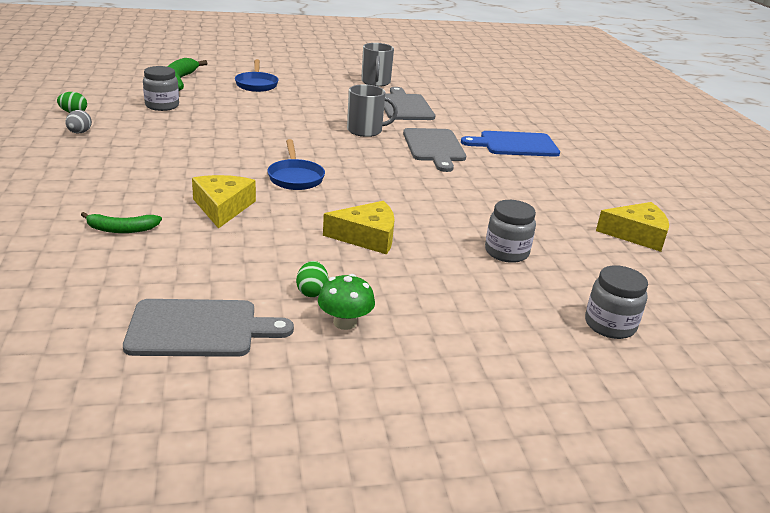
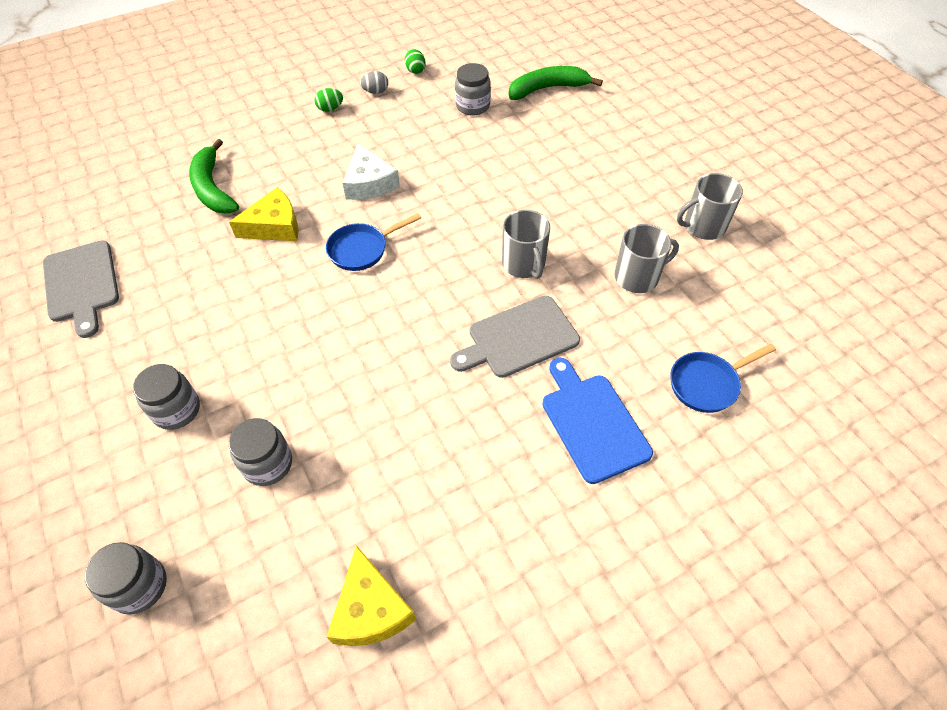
camera: 75 degrees right, 25 degrees up
green banana [81,212,162,233] -> green banana [189,139,239,214], size x1.67
blue pan [235,59,279,92] -> blue pan moved to [670,344,776,413]
green egg [296,261,328,297] -> green egg moved to [314,88,343,112]
green mushroom [318,274,375,330] -> none
yellow cheese [323,201,395,254] -> none
grey cutting board [384,87,435,120] -> grey mug [614,224,679,293]
none -> grey jar [133,364,200,430]
none -> white cheese [342,144,400,200]

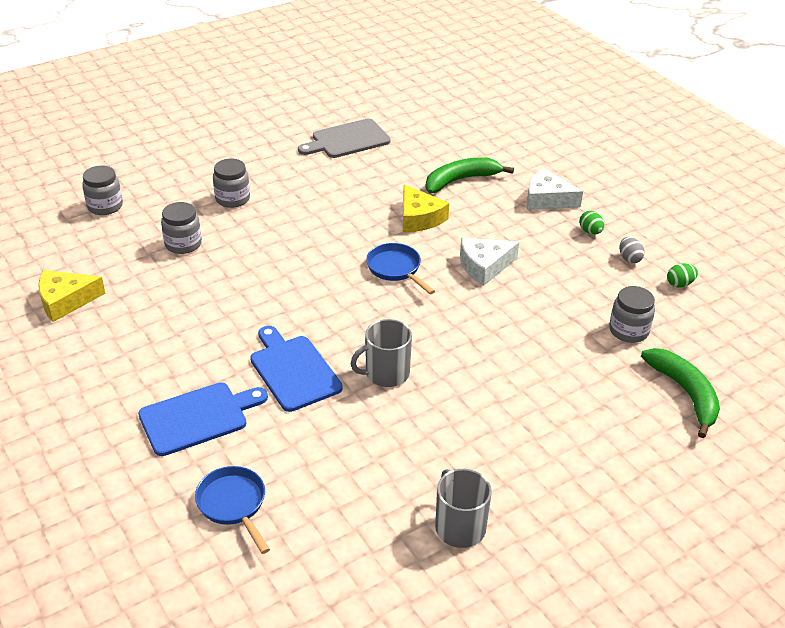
camera: 85 degrees right, 15 degrees down
grey cutting board [450,296,580,378] -> blue cutting board [250,326,343,412]
grey mug [614,224,679,293] -> none
none -> white cheese [527,168,583,210]

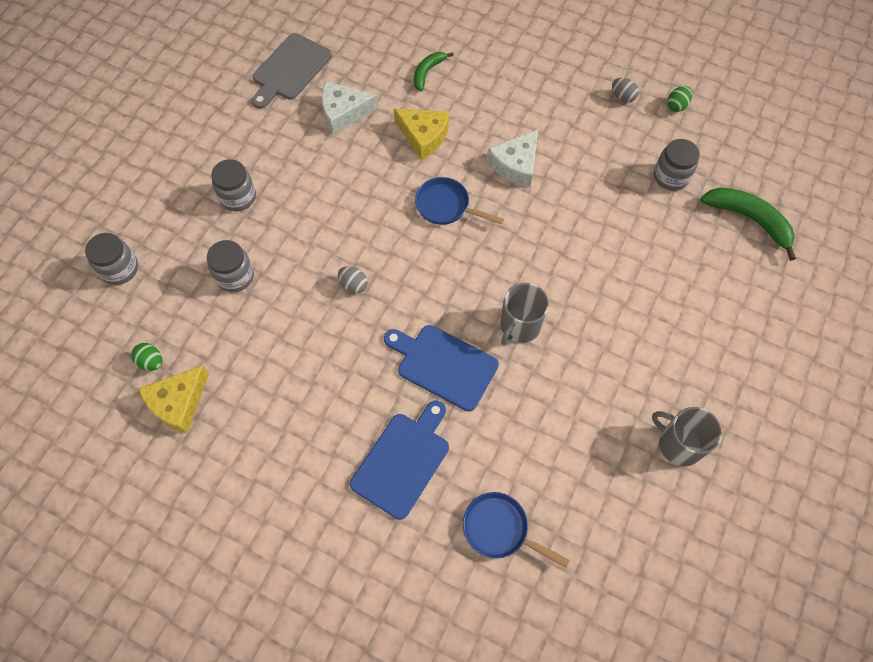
camera: 30 degrees left, 25 degrees up
green banana [425,157,514,193] -> green banana [414,52,454,91], size x0.60
white cheese [527,168,583,210] -> white cheese moved to [322,81,378,134]
green egg [579,211,604,235] -> green egg moved to [131,343,162,371]
none -> grey egg [338,266,368,294]

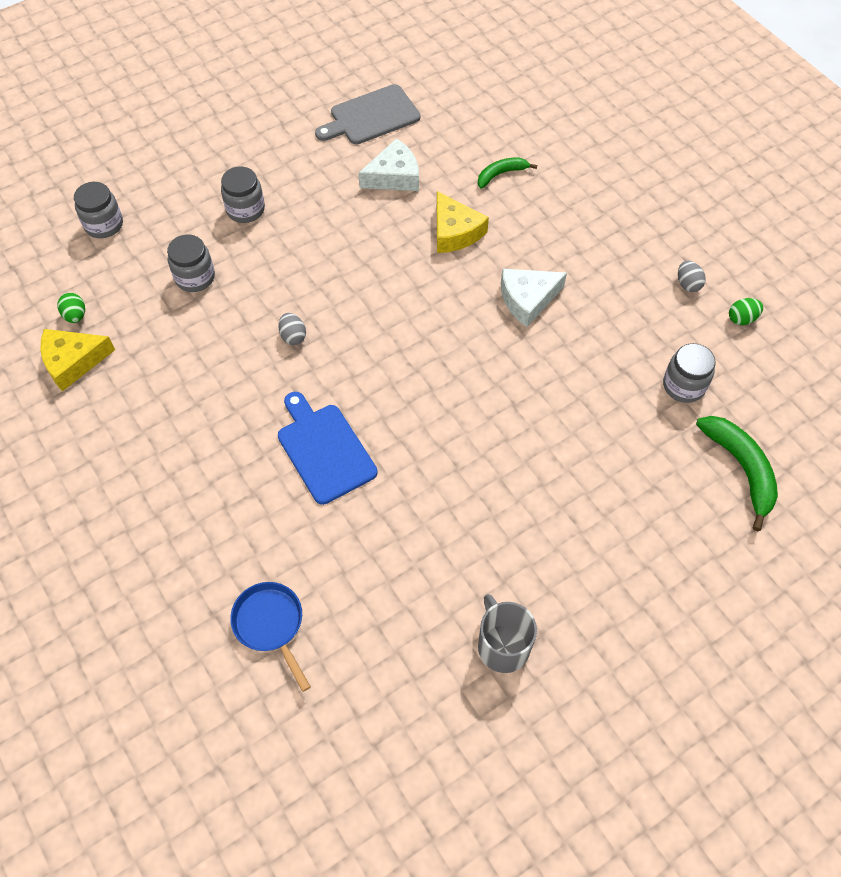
camera: 30 degrees right, 5 degrees down
white cheese [322,81,378,134] -> white cheese turned 135 degrees clockwise [358,138,419,191]
blue cutting board [350,401,449,520] -> none
blue pan [415,177,504,225] -> none
grey mug [501,283,549,345] -> none

